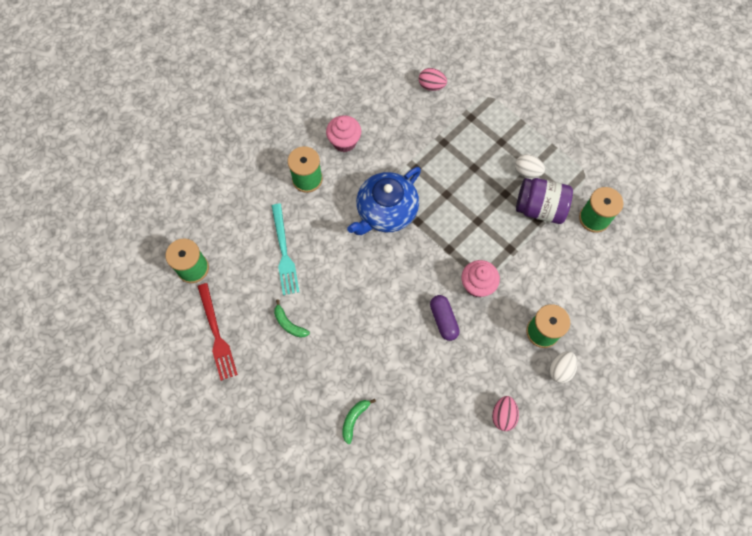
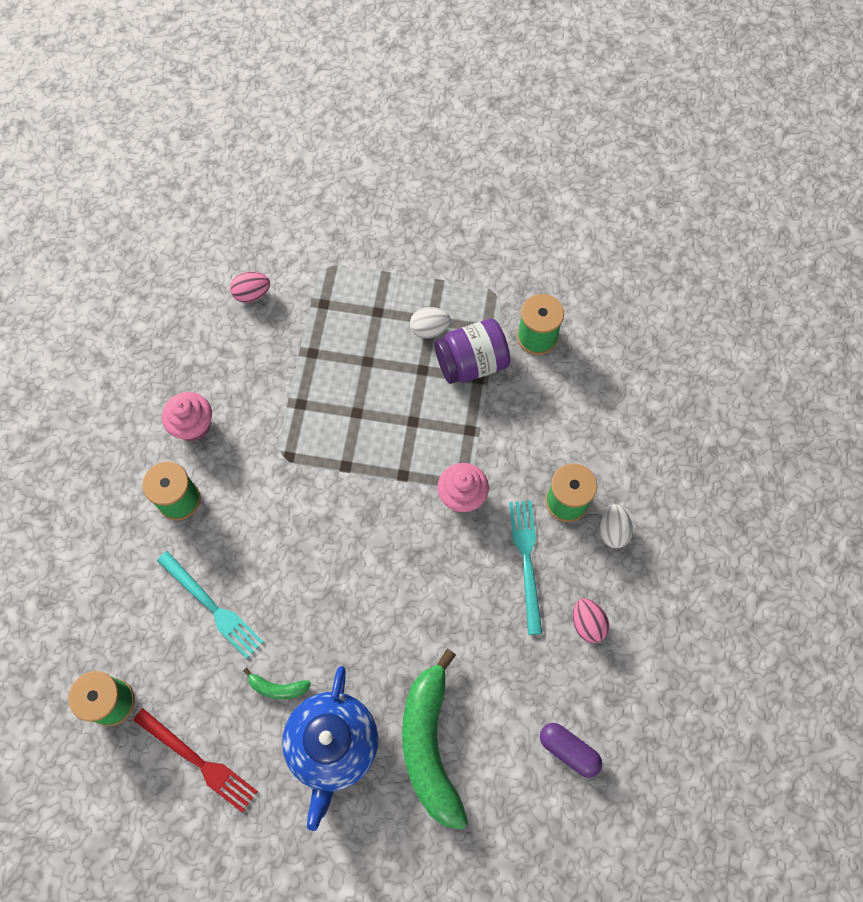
camera: 35 degrees left, 0 degrees up
green banana [343,399,376,444] -> green banana [402,649,468,829], size x2.44
blue teapot [347,167,421,235] -> blue teapot moved to [282,666,378,831]
purple capsule [430,295,459,341] -> purple capsule moved to [540,723,602,778]
none -> turquoise fork [509,501,542,635]

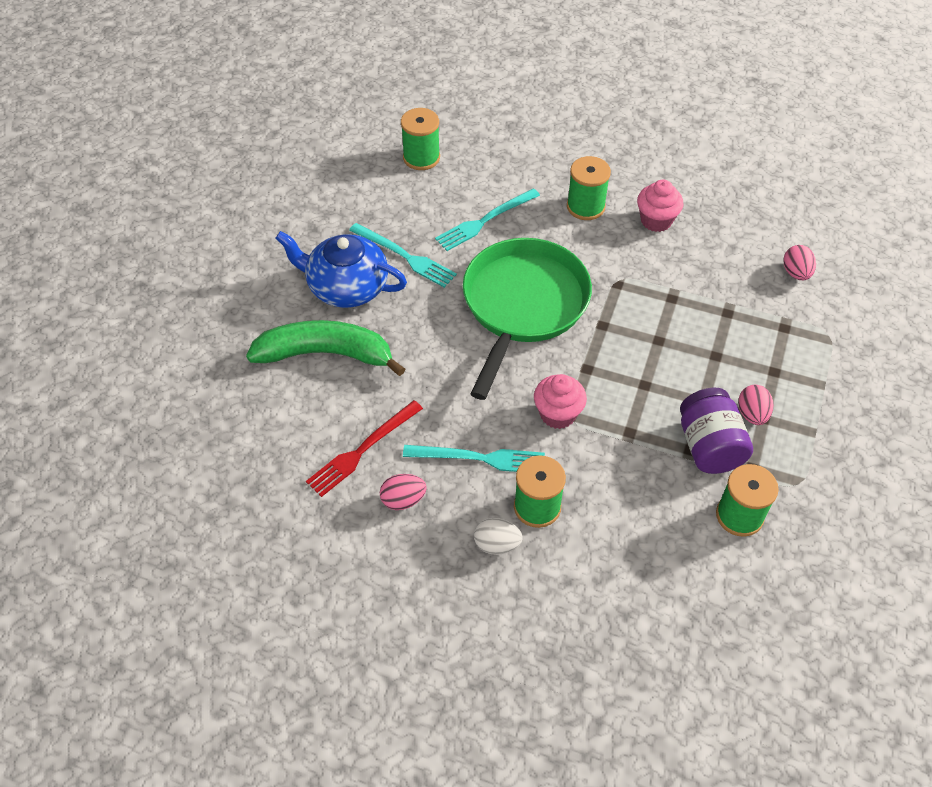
camera: 100 degrees right, 15 degrees down
red fork [133,708,258,813] -> red fork moved to [306,400,423,497]
green banana [243,668,311,699] -> turquoise fork [349,223,457,288]
white egg [410,307,451,338] -> pink egg [738,385,773,425]
purple capsule [540,723,602,778] -> none
none -> green pan [463,238,592,400]

